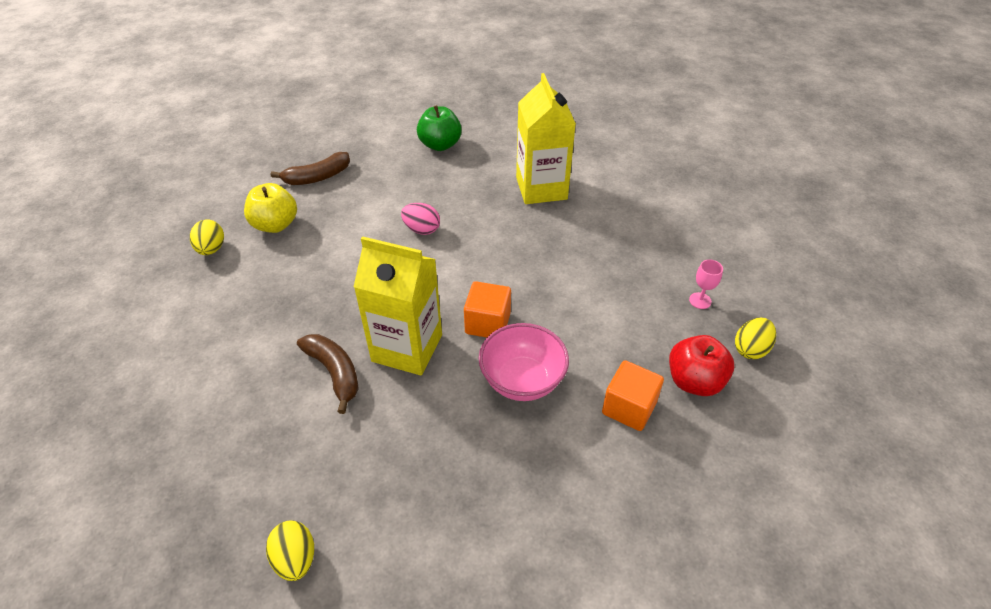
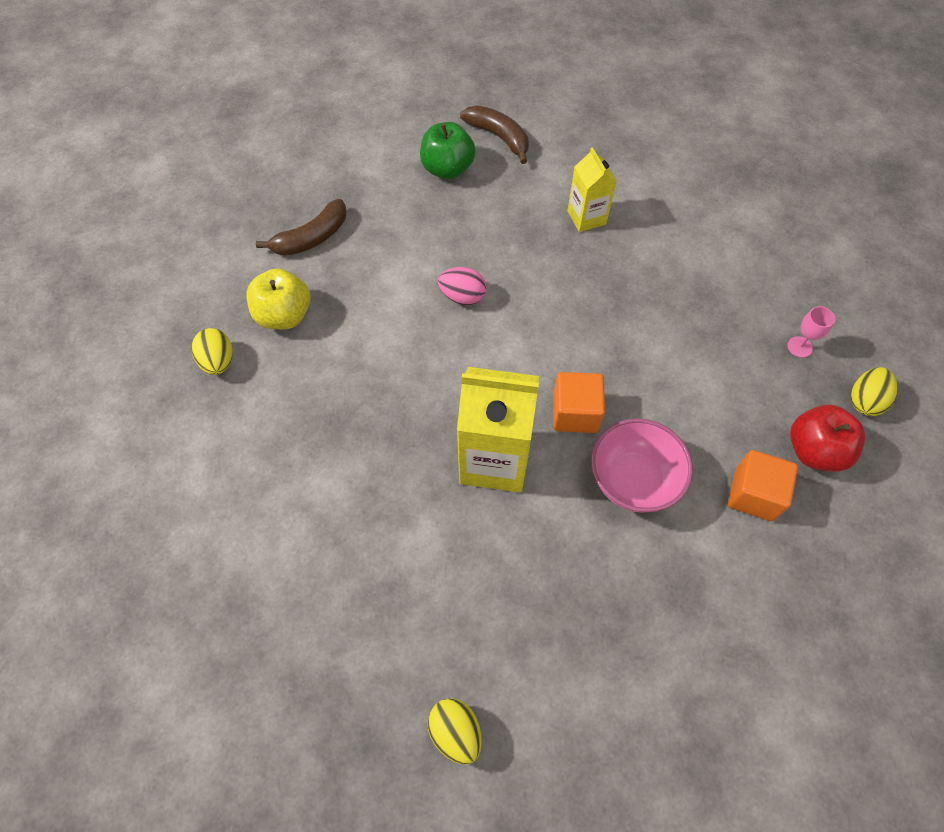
camera: 10 degrees left, 15 degrees up
brown banana [297,334,359,414] -> brown banana moved to [460,106,529,164]
yellow carton [516,73,576,204] -> yellow carton [567,147,617,232], size x0.57

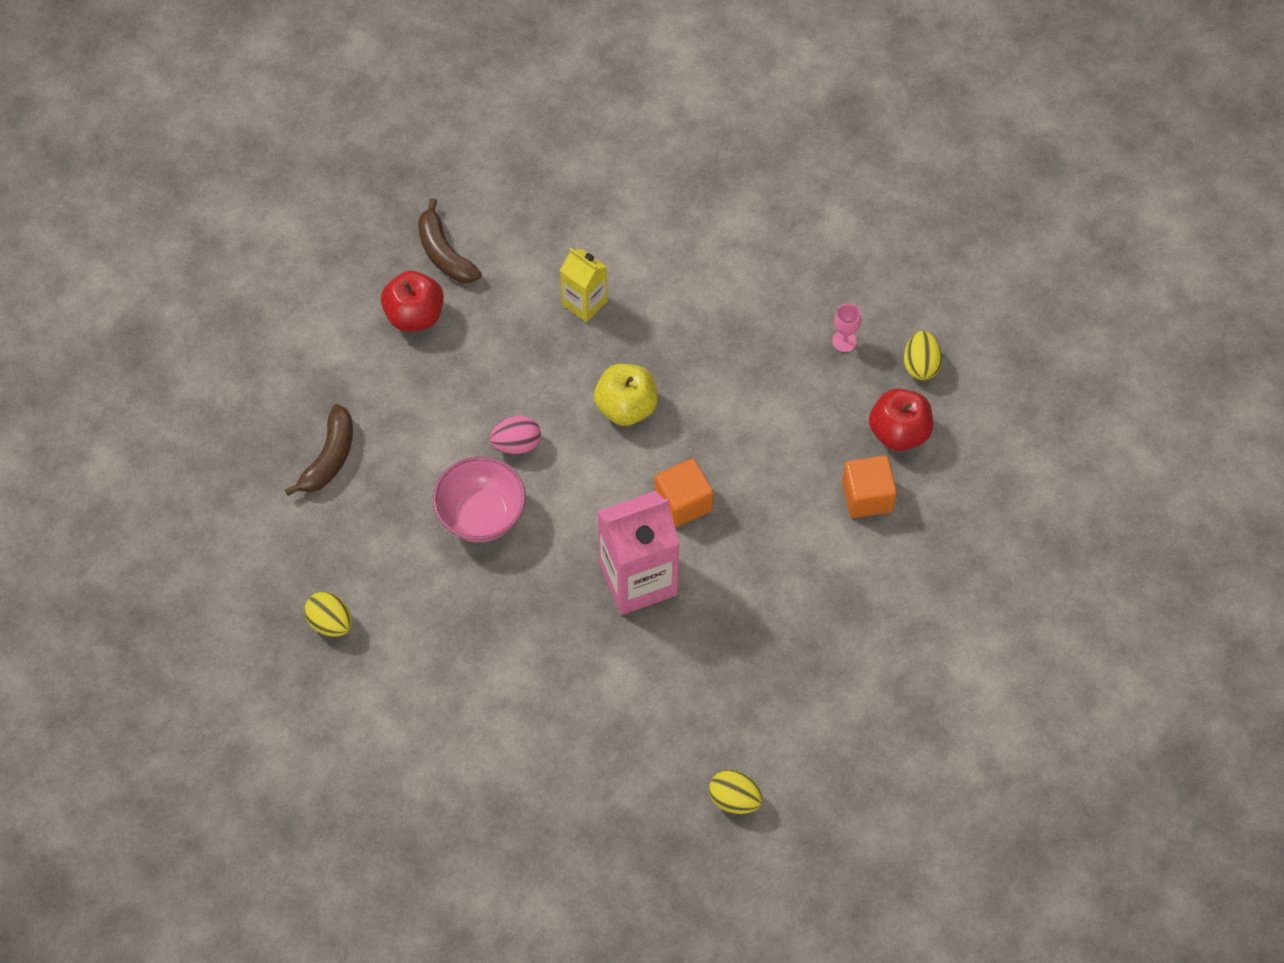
camera: 30 degrees left, 0 degrees up
yellow apple [247,268,310,329] -> yellow apple moved to [594,364,658,426]
green apple [420,122,476,179] -> red apple [381,271,444,331]
yellow carton [457,367,539,492] -> pink carton [597,491,680,615]
brown banana [460,106,529,164] -> brown banana turned 135 degrees counterclockwise [418,198,482,283]
pink bowl [591,418,693,513] -> pink bowl moved to [433,456,526,542]

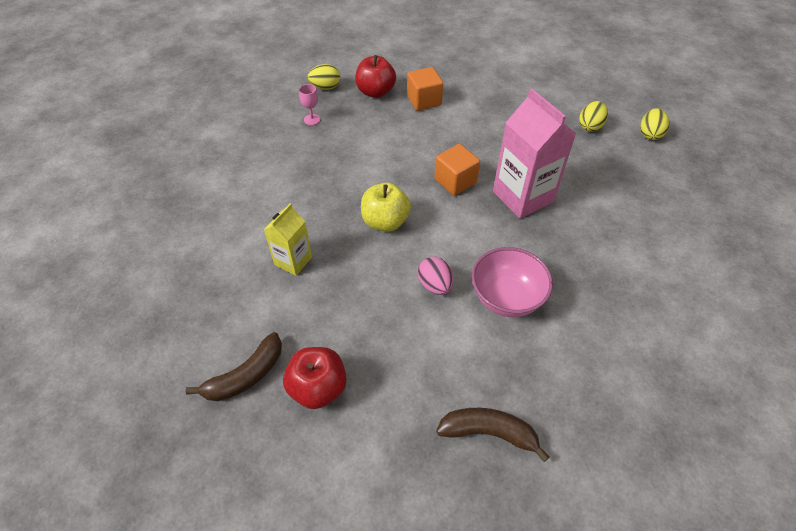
camera: 100 degrees left, 10 degrees down
yellow egg [304,592,352,637] -> yellow egg moved to [579,101,608,132]

